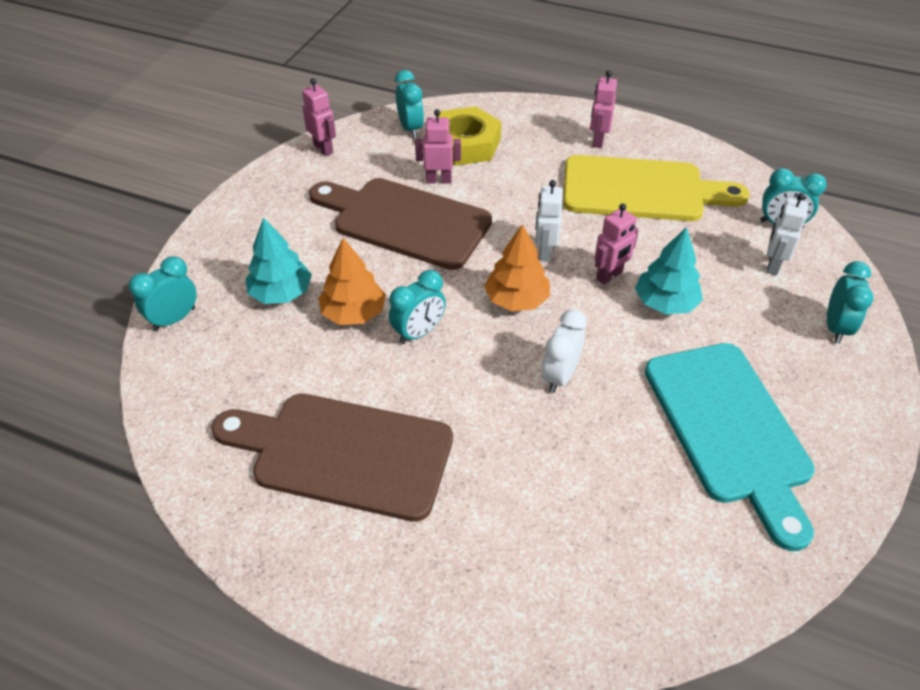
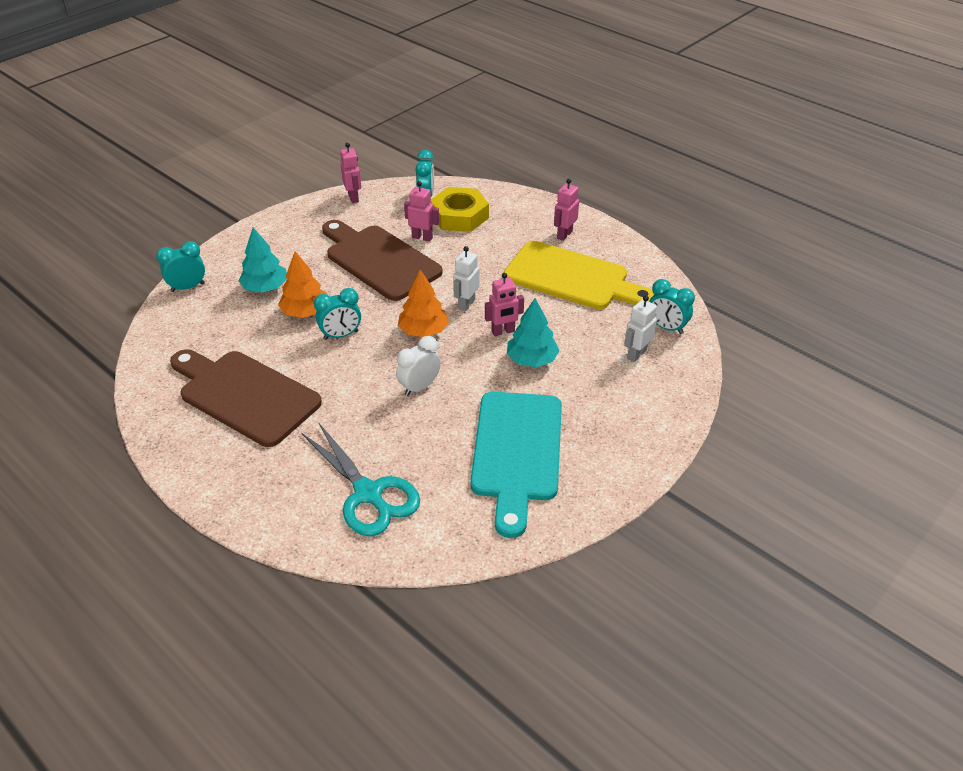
camera: 20 degrees right, 5 degrees down
turquoise clock [827,261,874,344] -> none
none -> turquoise scissors [301,422,420,536]

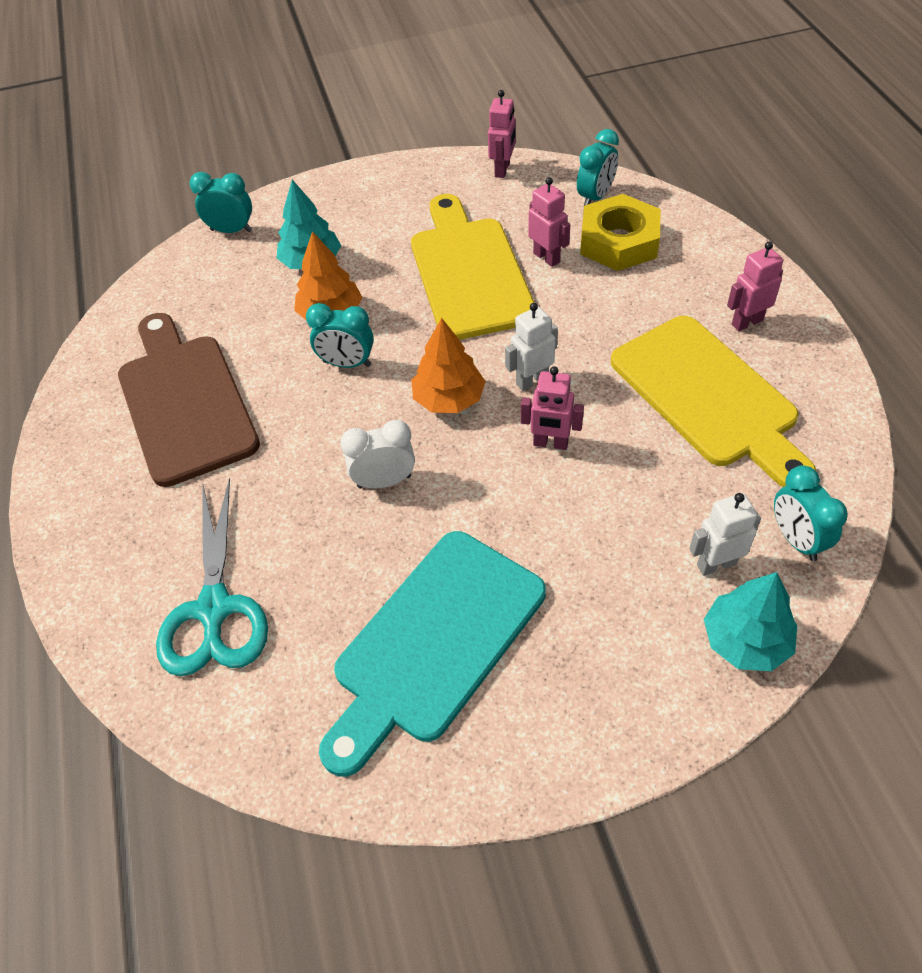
camera: 35 degrees right, 10 degrees up
brown cutting board [322,220,443,301] -> yellow cutting board [411,194,535,340]
turquoise tree [507,298,560,367] -> turquoise tree moved to [704,572,797,671]

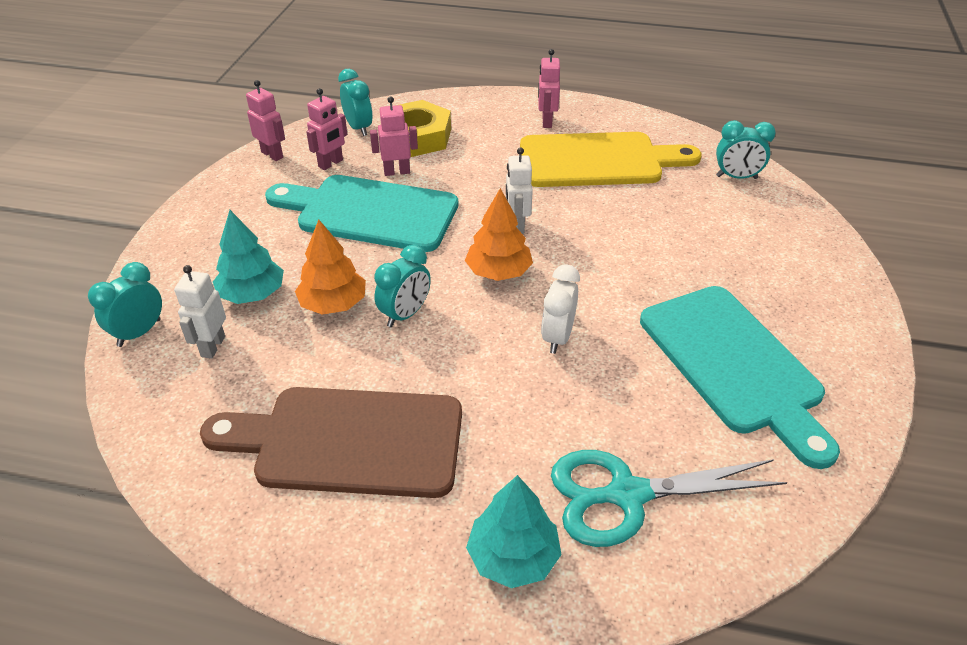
camera: 65 degrees left, 10 degrees down
turquoise scissors [156,478,268,676] -> turquoise scissors turned 150 degrees clockwise [551,450,787,547]
yellow cutting board [411,194,535,340] -> turquoise cutting board [265,175,458,252]
pink robot [521,366,584,450] -> pink robot moved to [306,88,347,170]
white robot [689,493,761,576] -> white robot moved to [174,265,226,359]
turquoise tree [704,572,797,671] -> turquoise tree moved to [466,475,562,588]

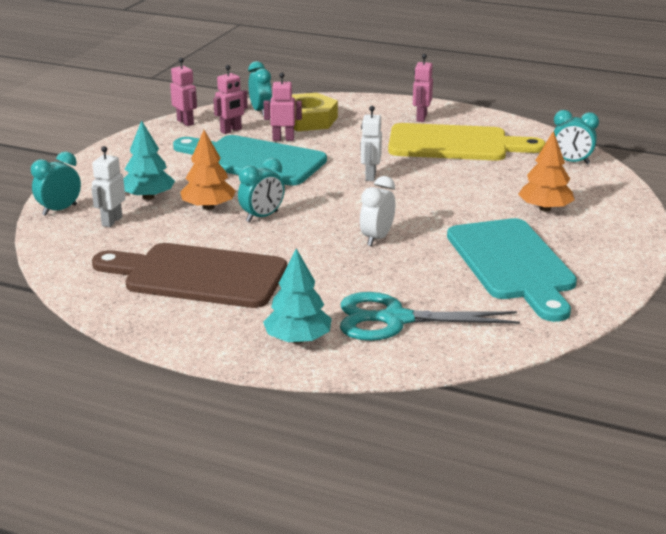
camera: 10 degrees right, 15 degrees down
orange tree [465,188,533,281] -> orange tree moved to [518,131,575,212]

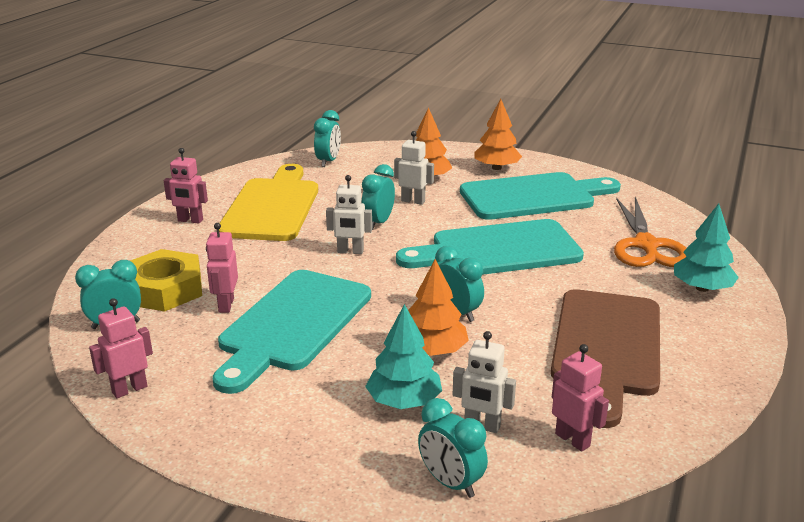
camera: 90 degrees left, 0 degrees up
pink robot [213,65,248,134] -> pink robot moved to [552,344,609,452]
turquoise scissors [340,292,520,341] -> orange scissors [614,197,687,267]
white clock [360,176,395,246] -> turquoise cutting board [396,219,584,275]
none -> turquoise clock [361,164,395,230]
none -> white robot [394,131,434,205]
none -> orange tree [474,99,522,170]

